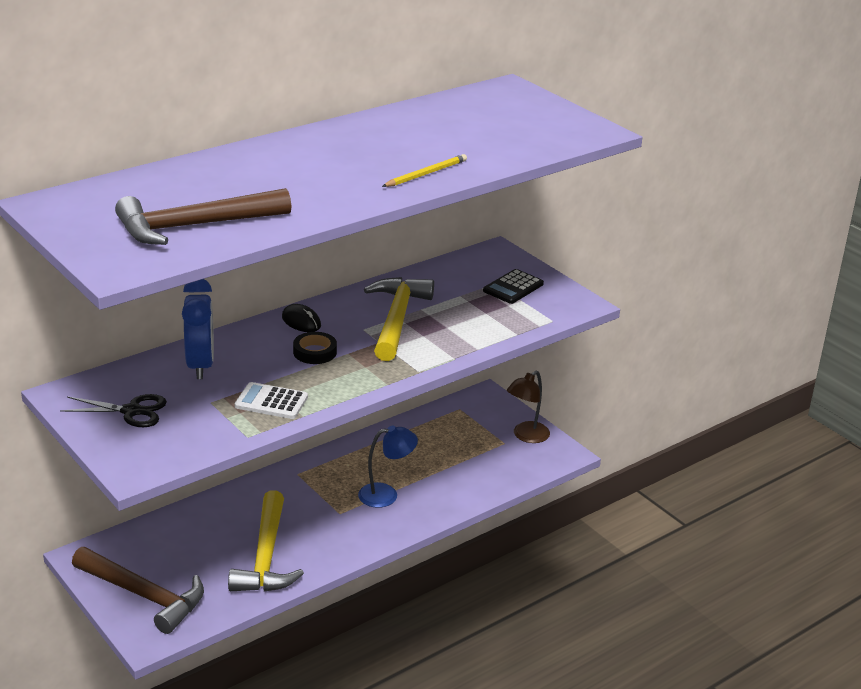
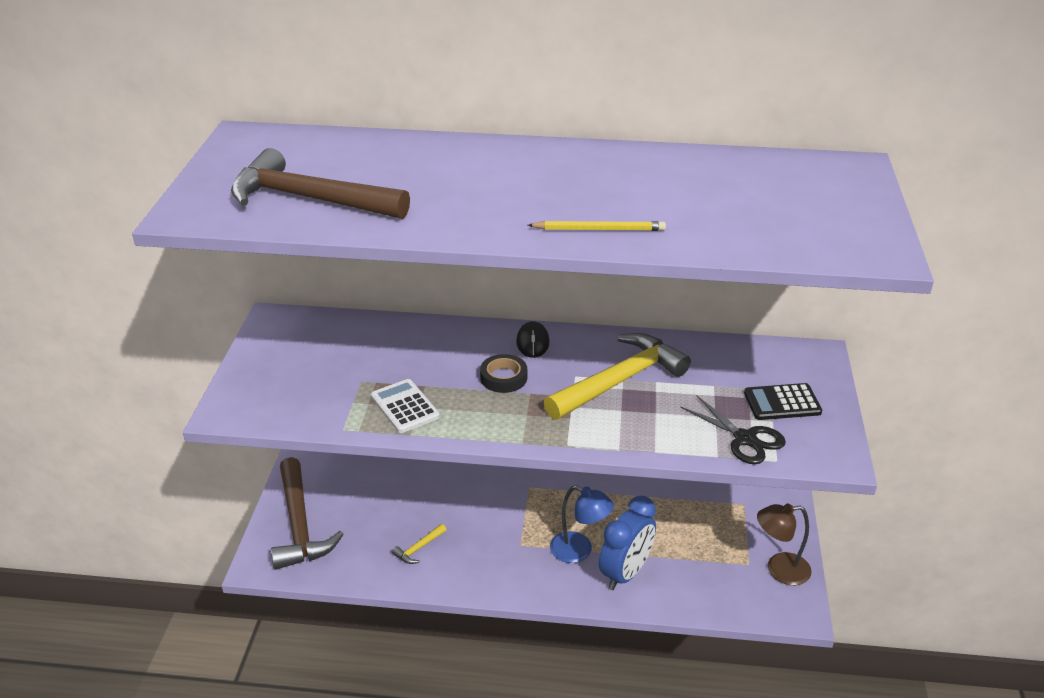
camera: 45 degrees right, 5 degrees up
black scissors [60,394,167,427] -> black scissors moved to [680,396,786,464]
blue clock [182,279,214,379] -> blue clock moved to [599,496,656,590]
yellow hammer [228,490,304,592] -> yellow hammer [392,524,447,564], size x0.42

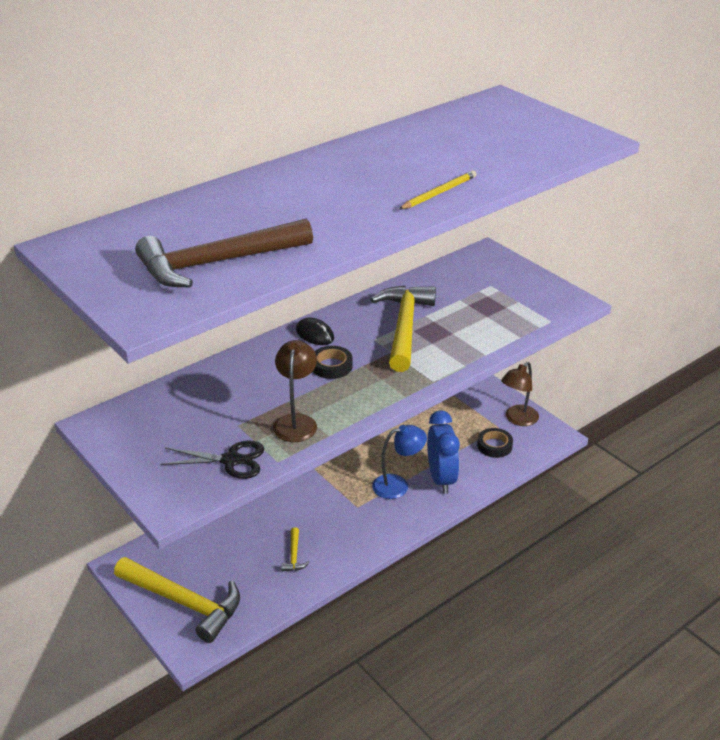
camera: 45 degrees left, 0 degrees up
brown hammer [271,457,344,570] -> yellow hammer [114,557,240,643]
white calculator [371,379,440,433] -> brown lamp [273,340,317,442]
black scissors [680,396,786,464] -> black scissors moved to [160,441,264,479]
black calculator [744,383,822,420] -> none
none -> black tape [477,428,513,458]

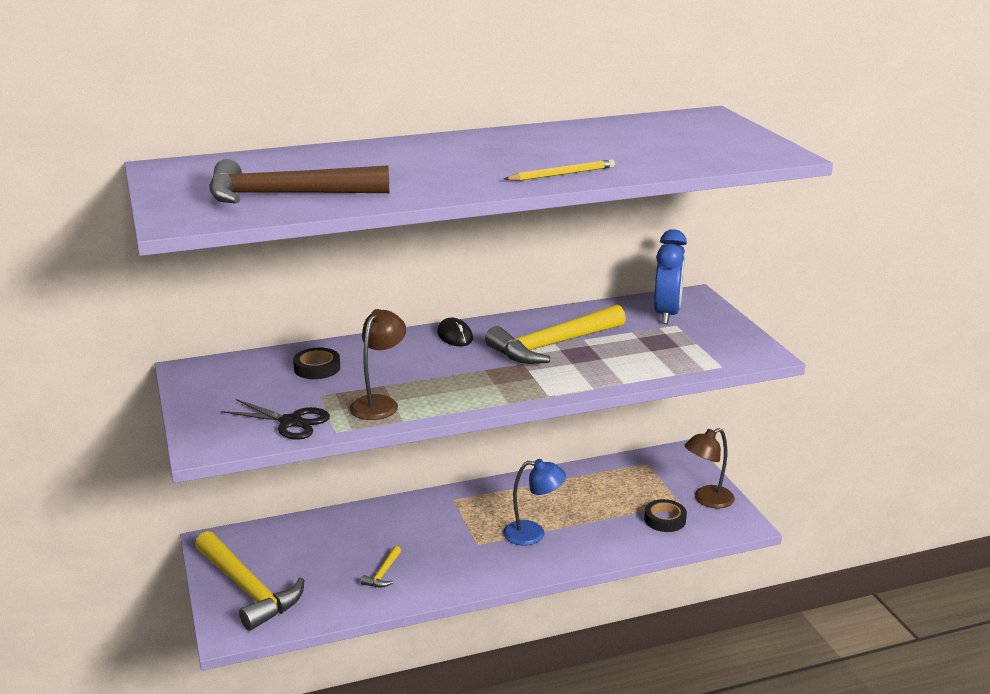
camera: 20 degrees right, 10 degrees down
black tape [313,346,353,379] -> black tape moved to [293,347,340,379]
yellow hammer [370,285,436,372] -> yellow hammer turned 150 degrees counterclockwise [485,304,626,364]
blue clock [427,411,460,494] -> blue clock moved to [654,229,687,324]

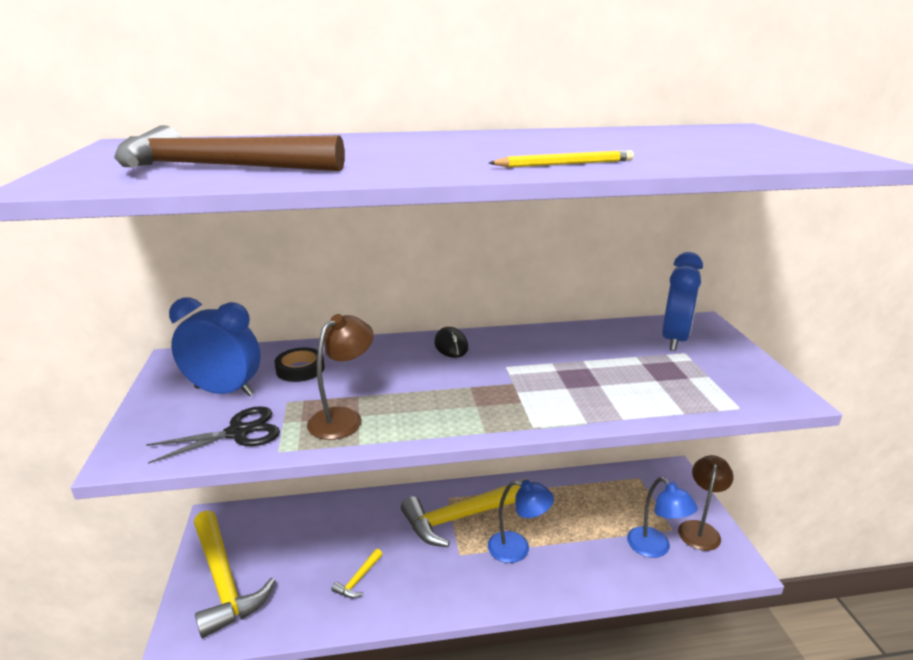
camera: 10 degrees right, 0 degrees up
black scissors [222,399,330,440] -> black scissors turned 60 degrees counterclockwise [146,406,280,464]
yellow hammer [485,304,626,364] -> yellow hammer moved to [401,479,526,547]
black tape [644,499,687,532] -> blue lamp [627,477,698,558]
brown lamp [685,428,735,509] -> brown lamp turned 135 degrees clockwise [678,455,734,551]
none -> blue clock [169,298,261,396]

